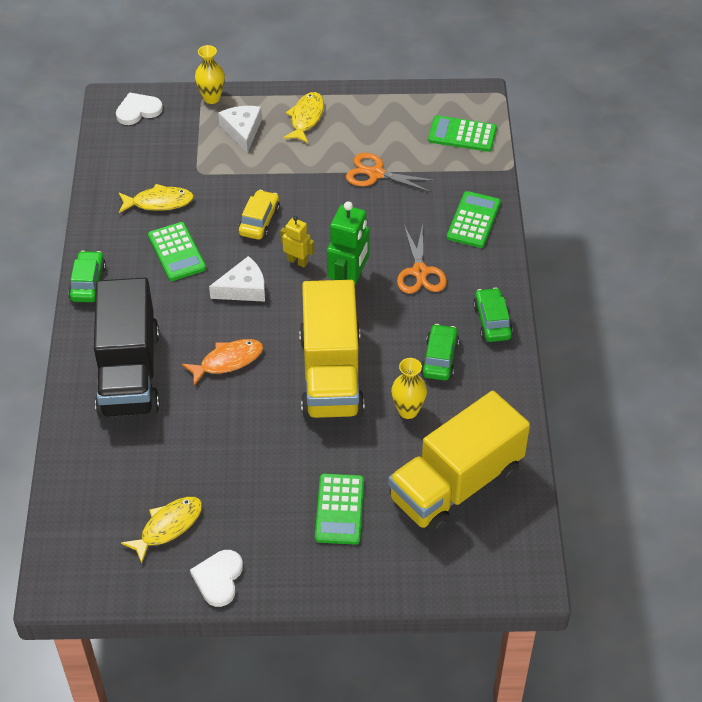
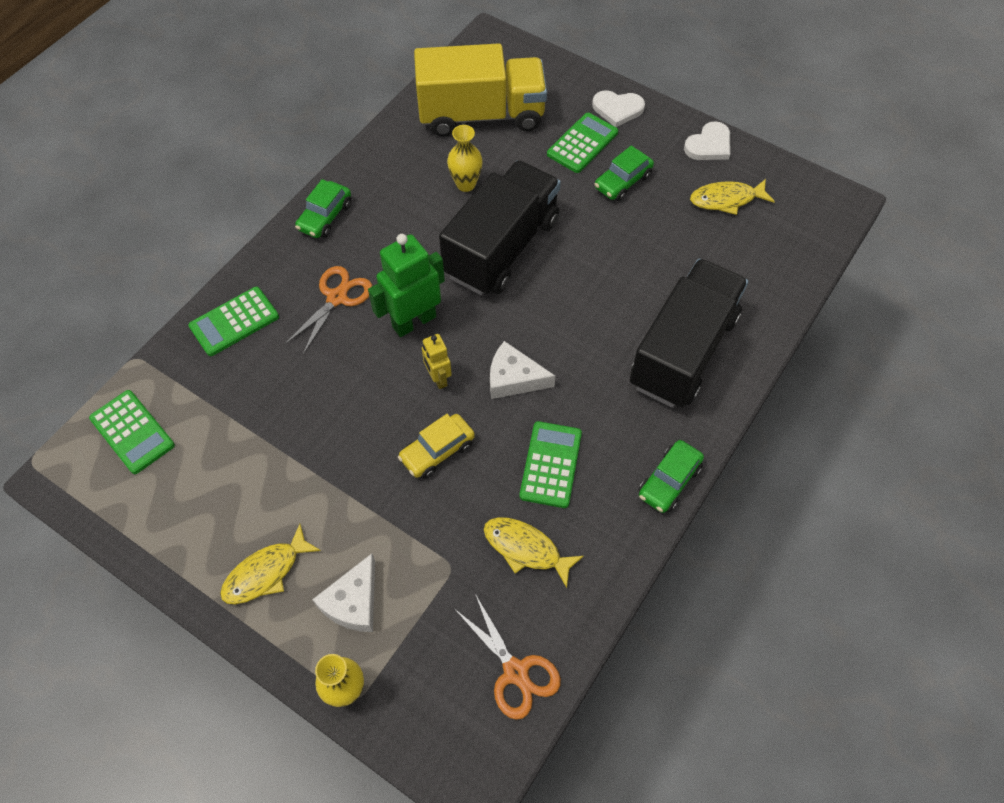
camera: 145 degrees left, 10 degrees up
white heart [116,92,163,125] -> white heart moved to [592,90,645,127]
orange fish [182,339,263,386] -> none
yellow truck [299,280,365,419] -> black truck [439,160,561,295]
orange scissors [346,153,437,193] -> orange scissors moved to [455,594,561,720]
green car [421,324,459,381] -> green car moved to [594,145,654,201]

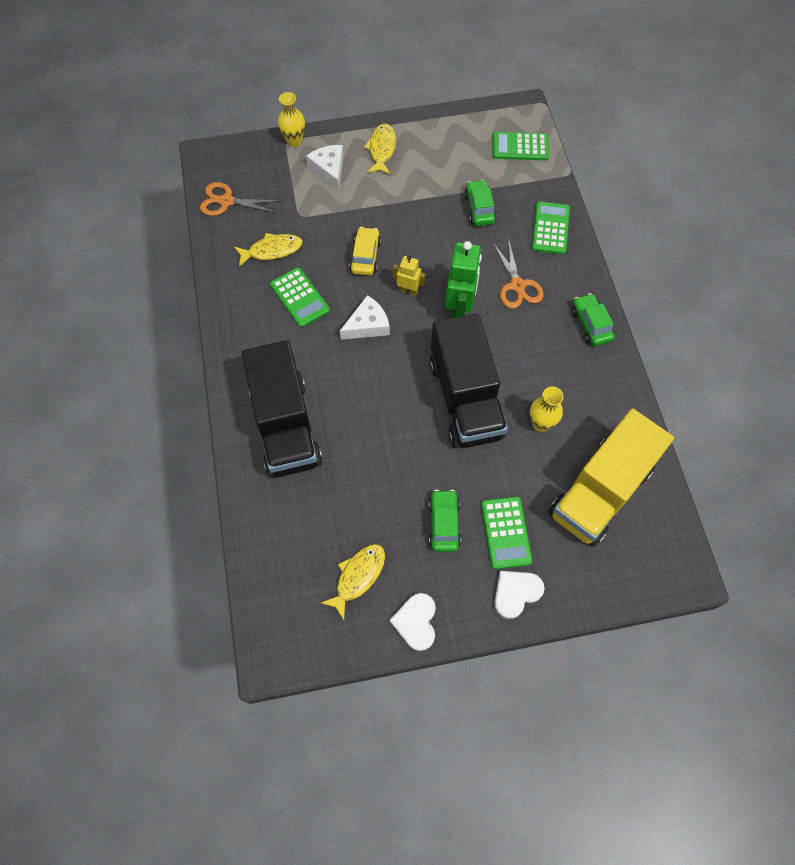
camera: 135 degrees right, 5 degrees up
green car [639,440,704,513] -> green car moved to [464,179,496,226]

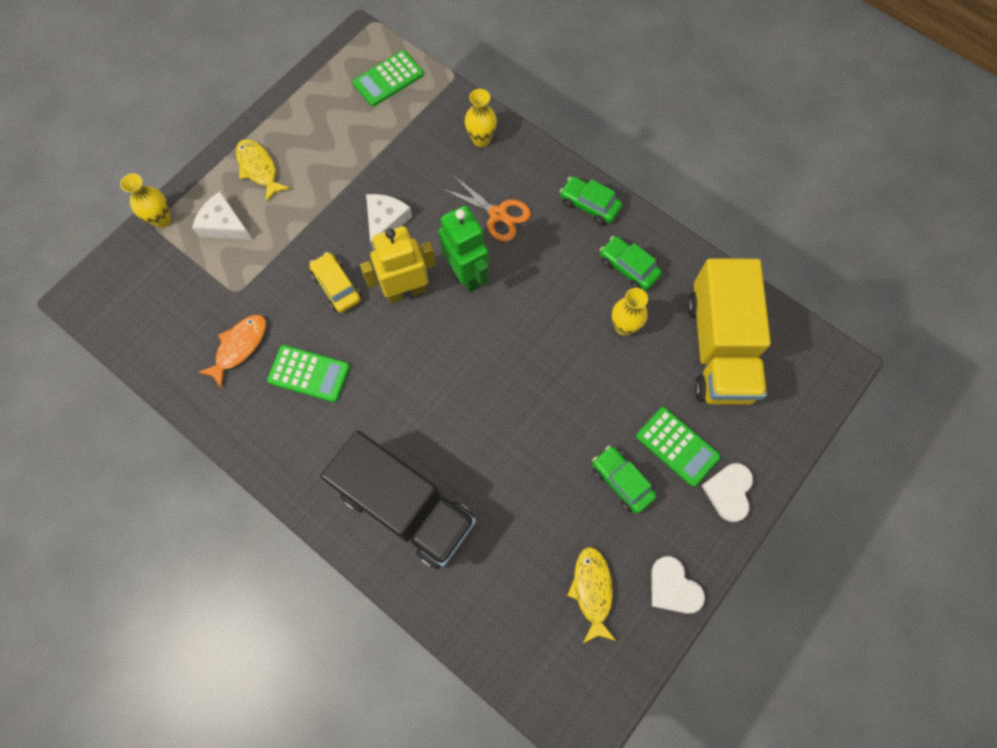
camera: 40 degrees left, 5 degrees up
orange scissors [200,182,279,216] -> none
yellow fish [234,233,303,267] -> orange fish [198,314,266,388]
white cheese [340,295,390,340] -> white cheese moved to [366,194,412,251]
yellow robot [393,255,426,296] -> yellow robot [360,226,436,303], size x1.82
black truck [430,314,508,448] -> none
green car [464,179,496,226] -> green car moved to [600,236,662,290]
green calculator [532,201,570,254] -> yellow vase [465,89,497,147]

